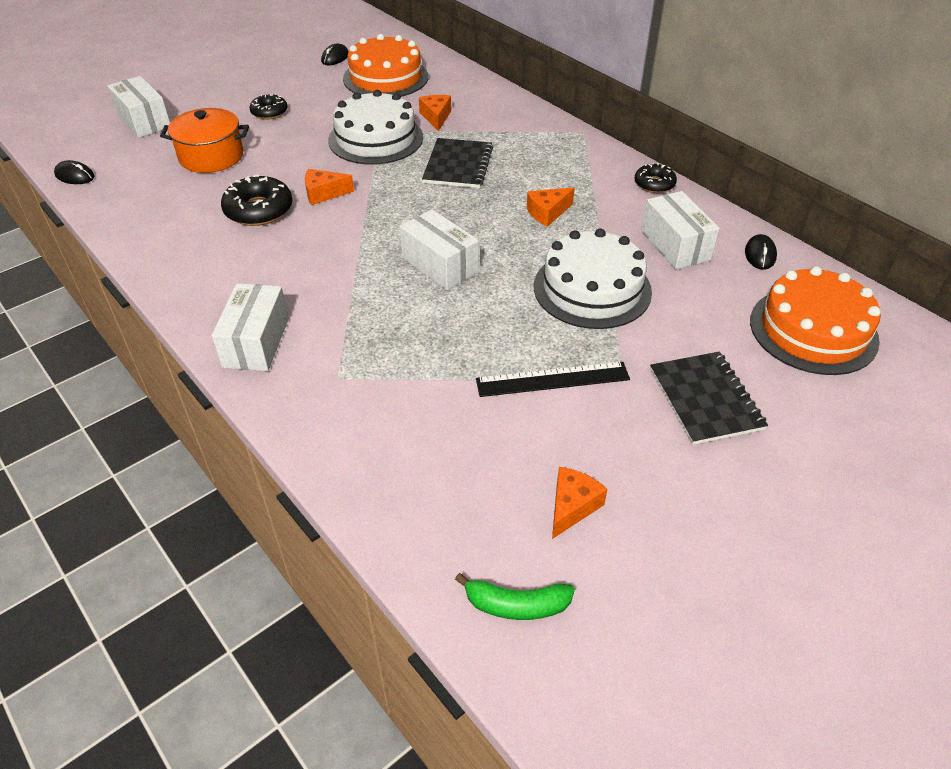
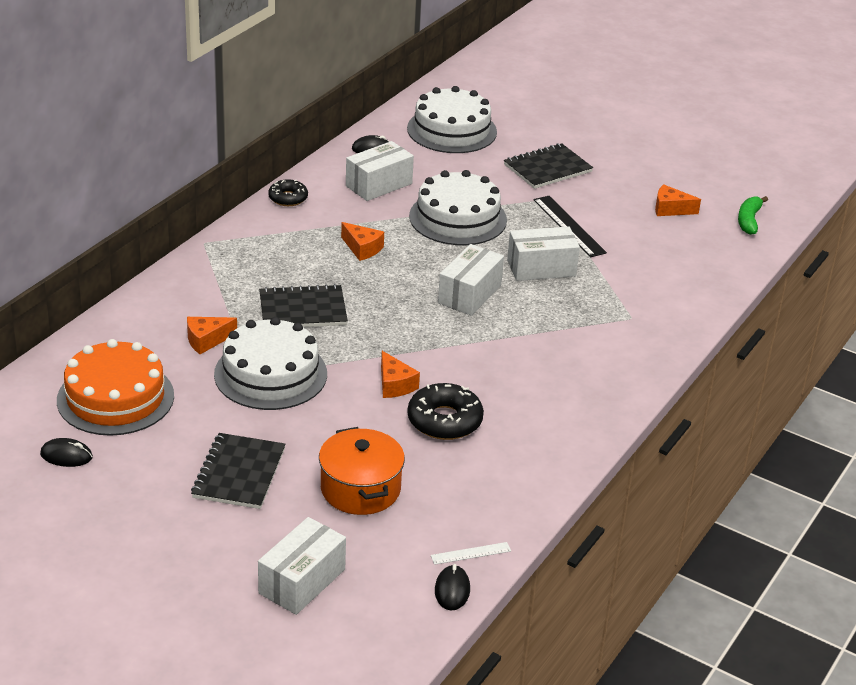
camera: 110 degrees left, 10 degrees down
white box [212,283,289,371] -> white box moved to [507,227,580,281]
black donut [250,94,287,119] -> black notebook [191,433,286,509]
green banana [455,573,575,620] -> green banana turned 150 degrees counterclockwise [738,196,768,235]
orange cake [750,266,881,375] -> white cake [407,86,497,153]
none -> white ruler [431,542,511,565]

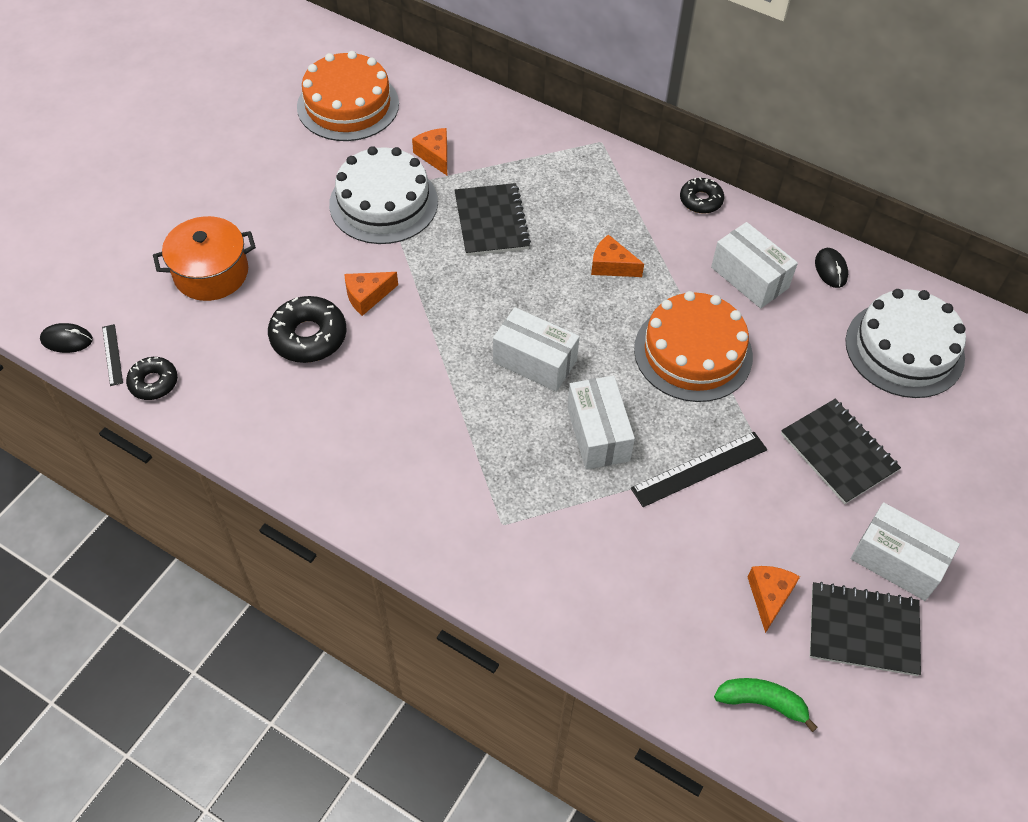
camera: 90 degrees right, 20 degrees up
black mouse [40,438,93,467] -> none
black notebook [191,433,286,509] -> black notebook moved to [810,582,921,676]
white box [258,517,346,615] -> white box moved to [851,502,960,601]
orange cheese [341,222,384,261] -> orange cheese turned 75 degrees clockwise [591,234,644,277]
white cake [409,170,507,245] -> orange cake [634,291,753,402]
white ruler [431,542,511,565] -> black ruler [102,324,123,386]
none -> black donut [126,357,178,400]

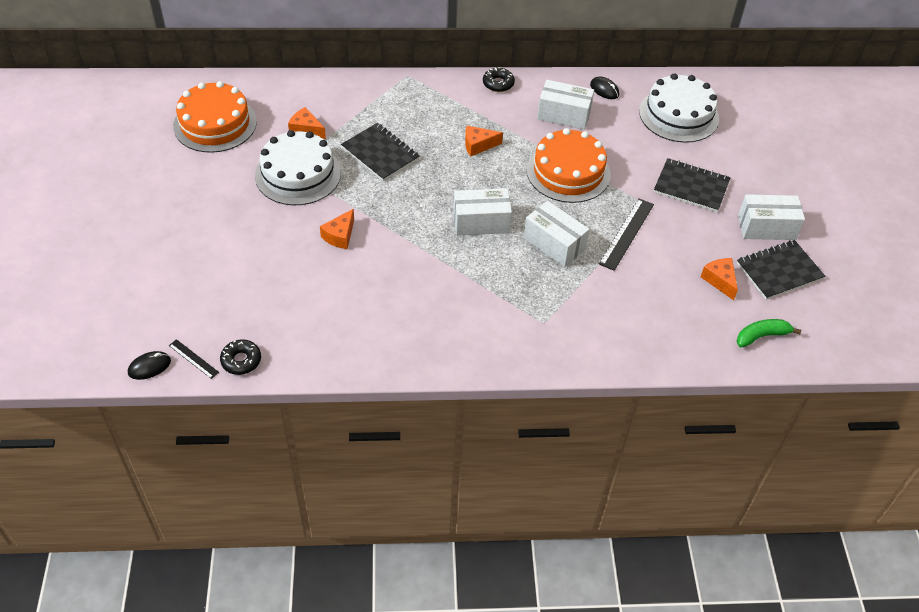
camera: 35 degrees left, 5 degrees down
orange pot [153,216,256,301] -> none
black donut [268,296,347,363] -> none

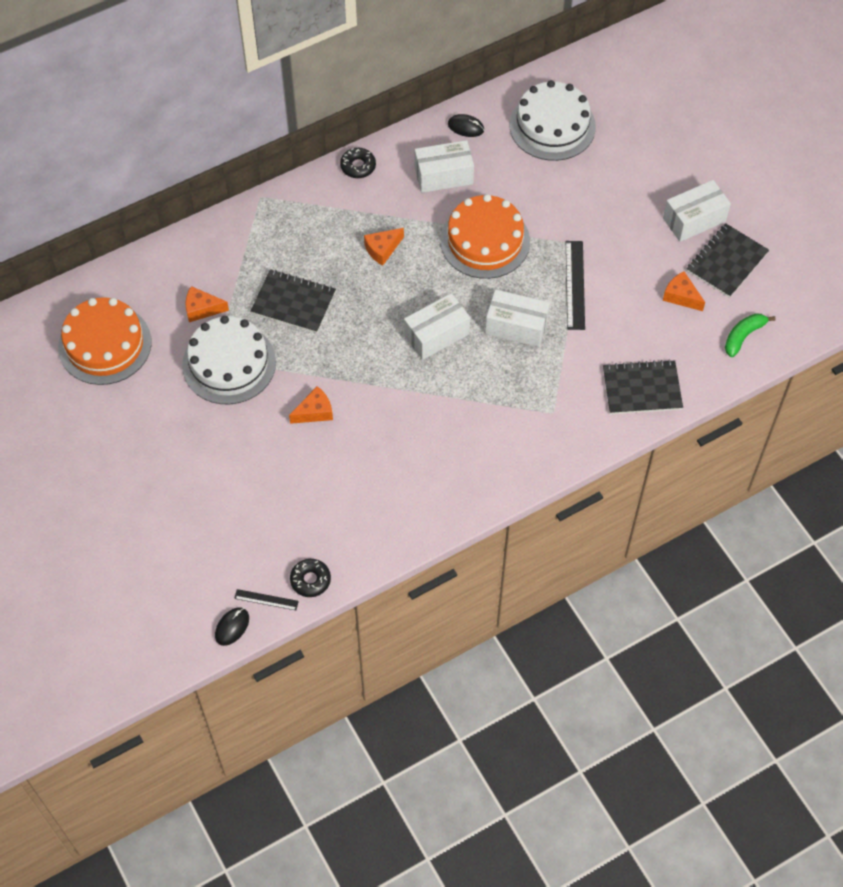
camera: 25 degrees left, 10 degrees up
orange cheese [320,209,354,249] -> orange cheese turned 120 degrees counterclockwise [289,386,333,424]
black notebook [654,158,731,212] -> black notebook moved to [603,359,683,414]

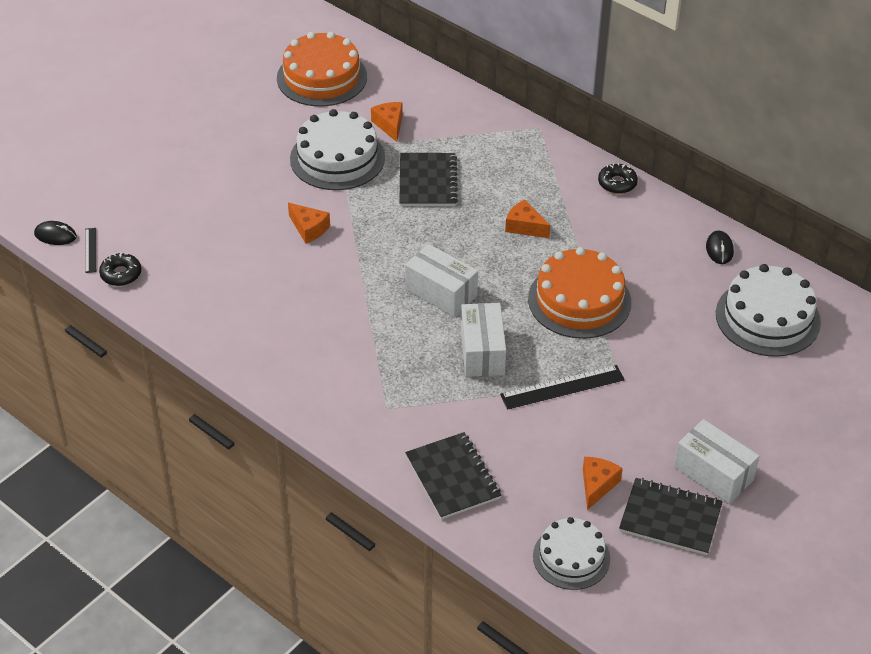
camera: 70 degrees right, 15 degrees down
white box [415,140,474,193] -> none
green banana [725,313,776,357] -> white cake [533,517,610,590]

